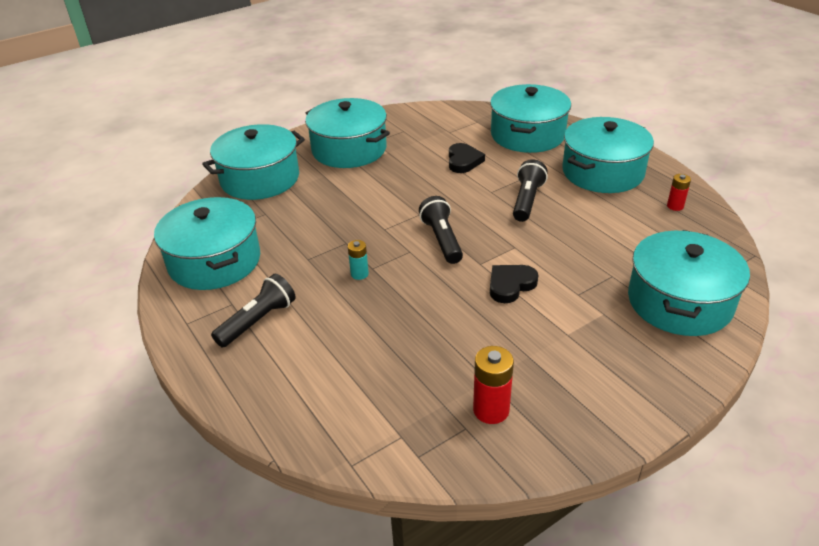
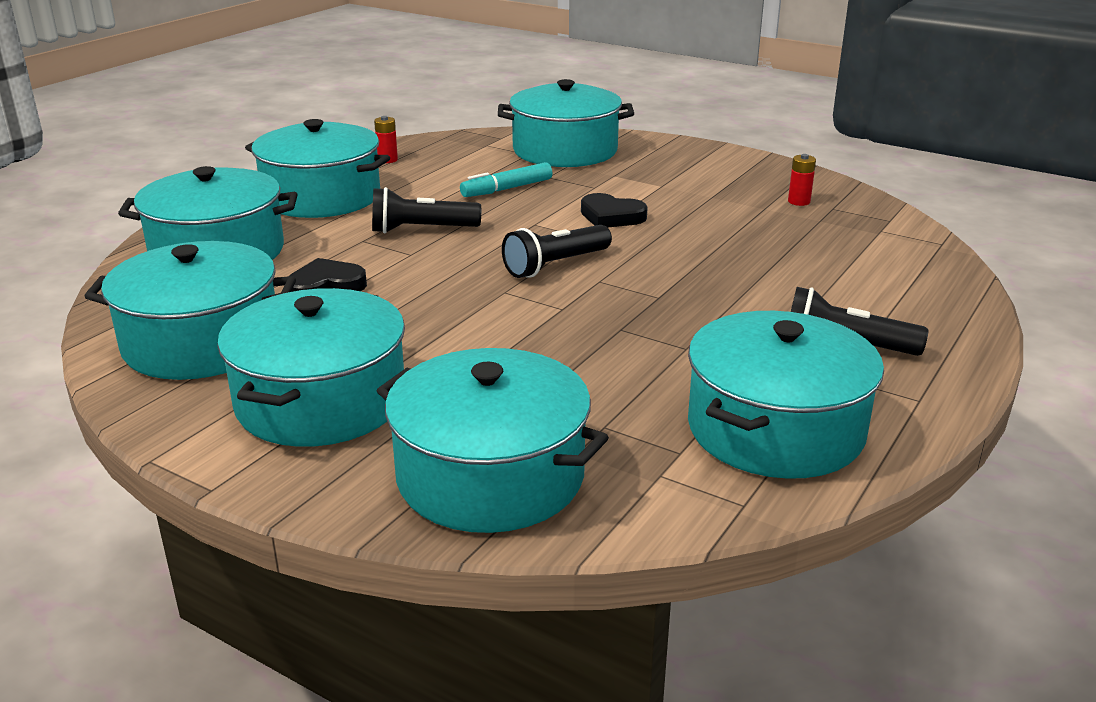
camera: 115 degrees left, 10 degrees down
turquoise battery [348,240,369,280] -> none
red battery [473,346,514,424] -> red battery [788,154,816,206], size x0.61
none -> turquoise pot [84,241,296,380]
none -> turquoise marker [460,162,552,197]

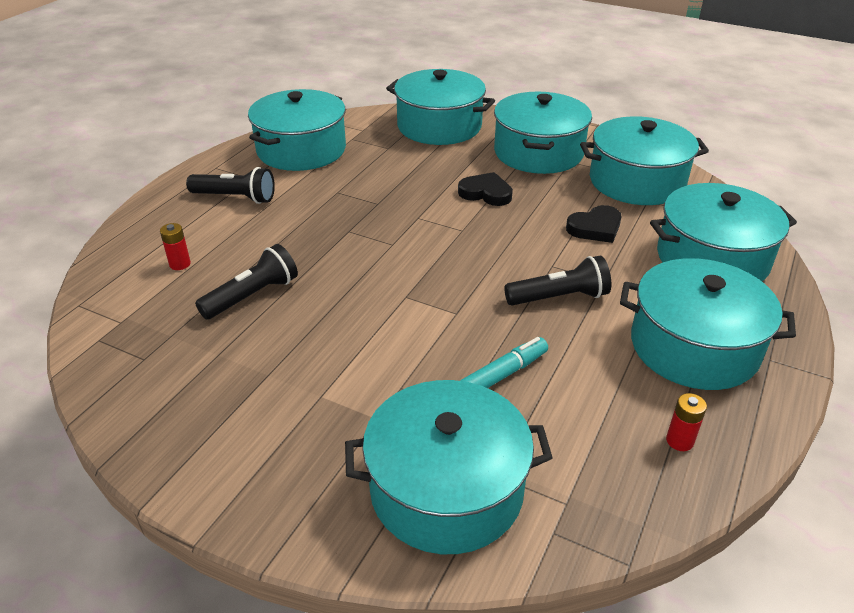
camera: 175 degrees right, 10 degrees up
black flashlight [502,225,612,278] -> black flashlight moved to [195,244,298,320]
black heart [581,193,648,228] -> black heart moved to [458,172,513,206]
red battery [788,154,816,206] -> red battery moved to [160,223,191,270]

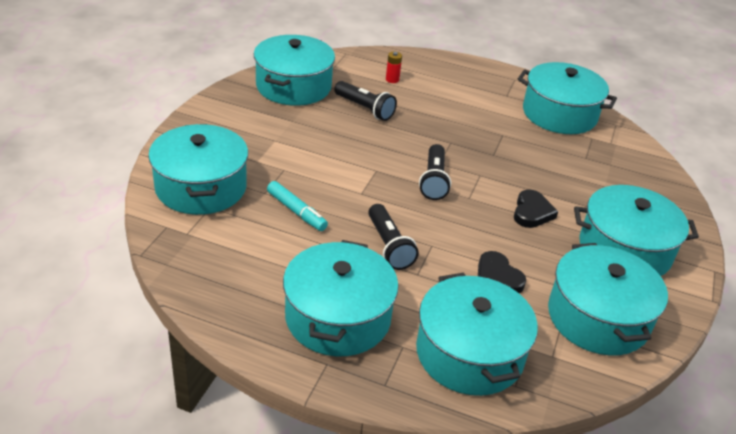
camera: 80 degrees right, 0 degrees up
black flashlight [186,167,275,204] -> black flashlight moved to [419,144,451,200]
turquoise pot [386,69,495,145] -> turquoise pot moved to [254,35,335,106]
red battery [666,393,707,451] -> none

